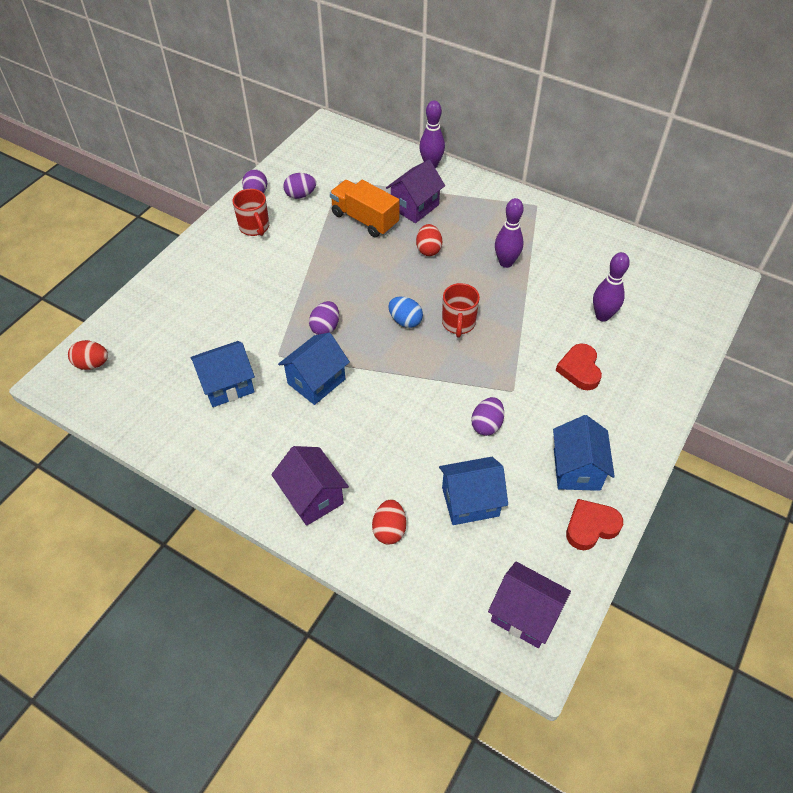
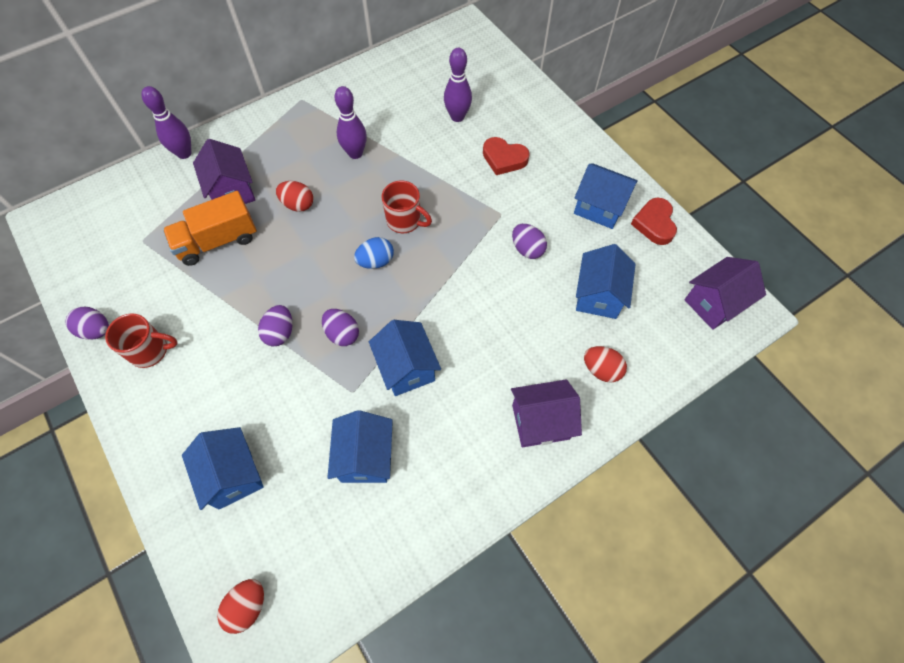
camera: 65 degrees left, 10 degrees up
purple egg [283,173,316,199] -> purple egg moved to [258,305,292,347]
none -> blue house [182,427,264,510]

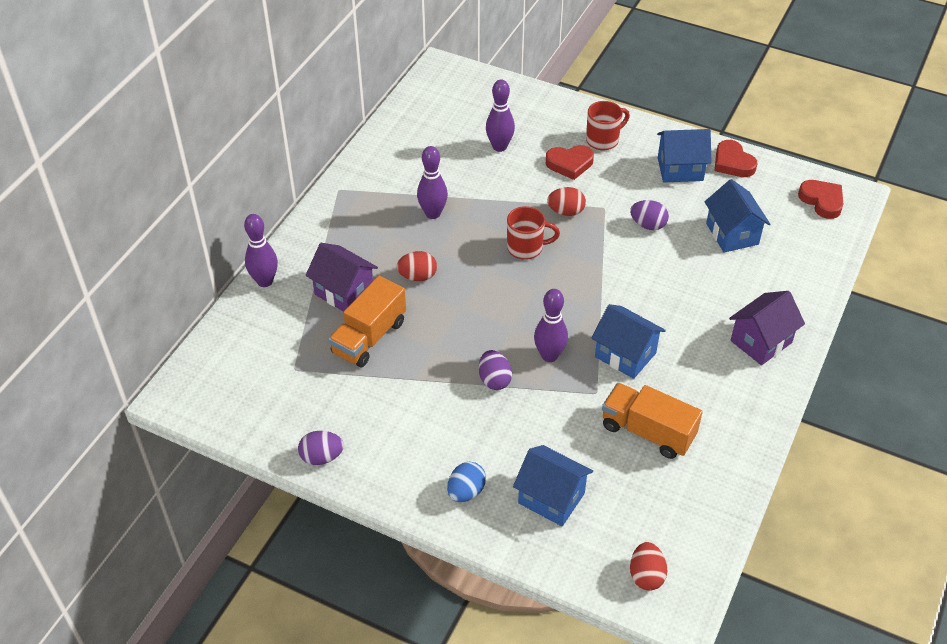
camera: 30 degrees left, 15 degrees down
red mug [105,313,178,368] -> red mug moved to [586,101,630,150]
purple egg [322,309,359,346] -> purple bowling pin [534,289,568,362]
blue house [327,410,393,483] -> orange truck [602,383,703,459]
blue egg [354,237,394,269] -> blue egg moved to [447,462,486,502]
red egg [584,346,627,382] -> red egg moved to [547,187,586,216]
purple house [684,257,766,330] -> red heart [798,180,843,219]

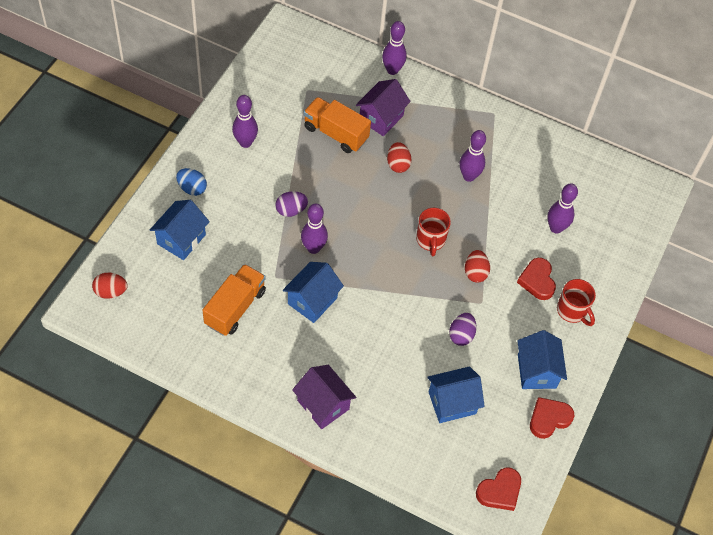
camera: 85 degrees right, 10 degrees up
purple egg [298,431,344,465] -> none
none -> purple bowling pin [232,95,258,148]

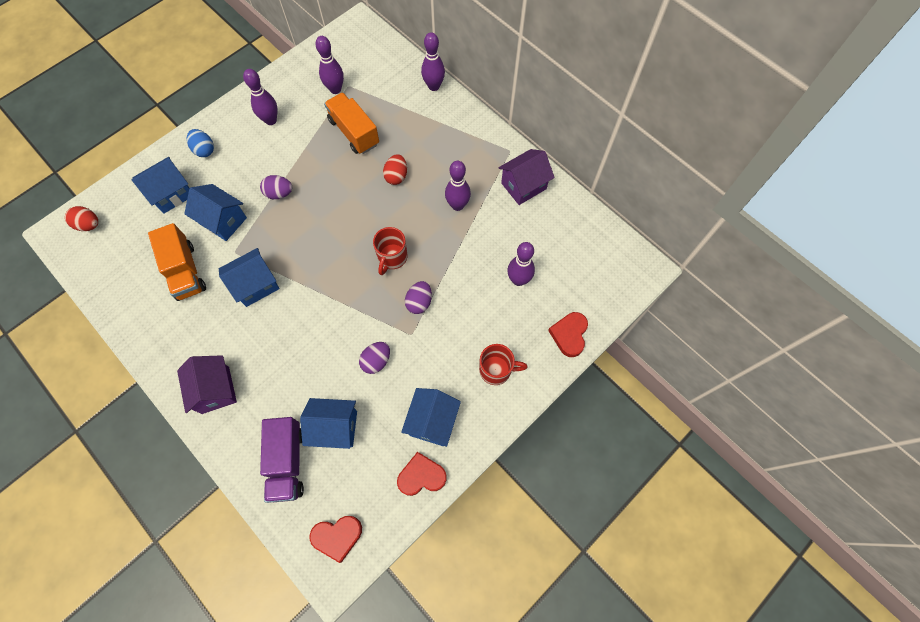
camera: 25 degrees right, 10 degrees up
orange truck [202,264,266,336] -> orange truck turned 105 degrees clockwise [148,223,206,301]
purple bowling pin [301,204,328,254] -> purple bowling pin moved to [315,36,344,94]
purple house [356,79,411,136] -> purple house moved to [499,149,555,205]
red egg [465,250,490,283] -> purple egg [405,281,432,314]
red heart [517,258,556,300] -> red heart moved to [548,312,588,357]
red mug [557,279,596,326] -> red mug turned 75 degrees counterclockwise [479,344,528,385]
none -> blue house [184,184,247,241]
none -> purple truck [260,417,304,503]

